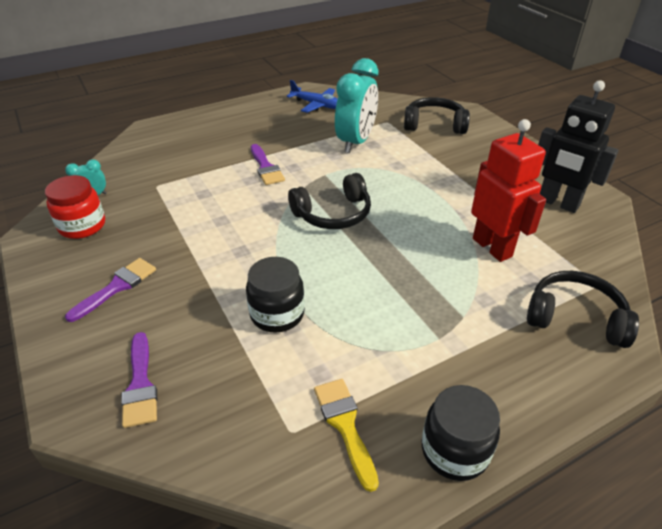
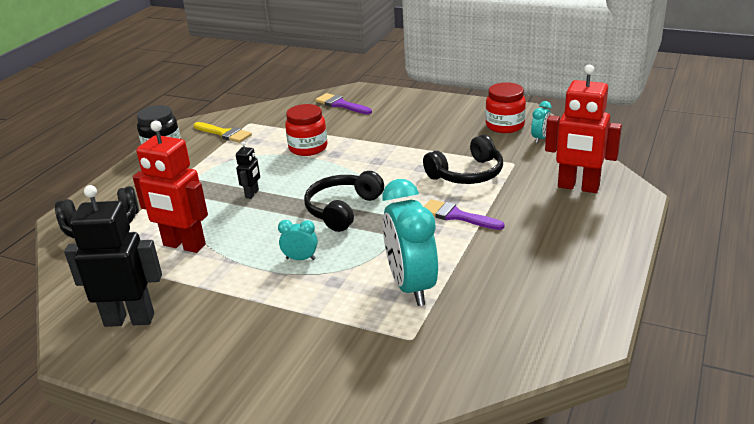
camera: 145 degrees right, 10 degrees down
purple brush [65,258,156,322] -> none
black jar [246,257,305,333] -> red jar [285,104,327,156]
blue plane [287,80,338,113] -> none
black headphones [404,97,470,134] -> black headphones moved to [423,135,503,184]
none -> black robot [236,141,260,199]
none -> turquoise clock [278,220,318,260]
none -> red robot [545,64,622,193]

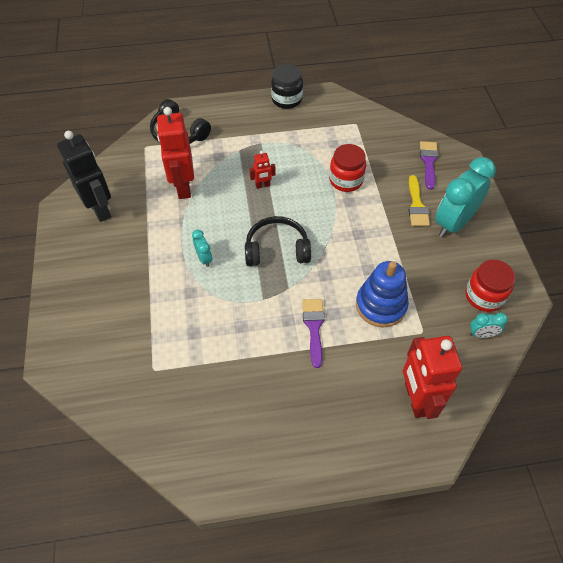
camera: 55 degrees right, 25 degrees up
yellow brush [194,122,252,143] -> yellow brush moved to [408,175,430,226]
black robot [236,141,260,199] -> red robot [249,151,276,189]
turquoise clock [382,179,438,306] -> turquoise clock moved to [435,157,496,237]
black headphones [423,135,503,184] -> blue stacking toy [356,261,409,328]

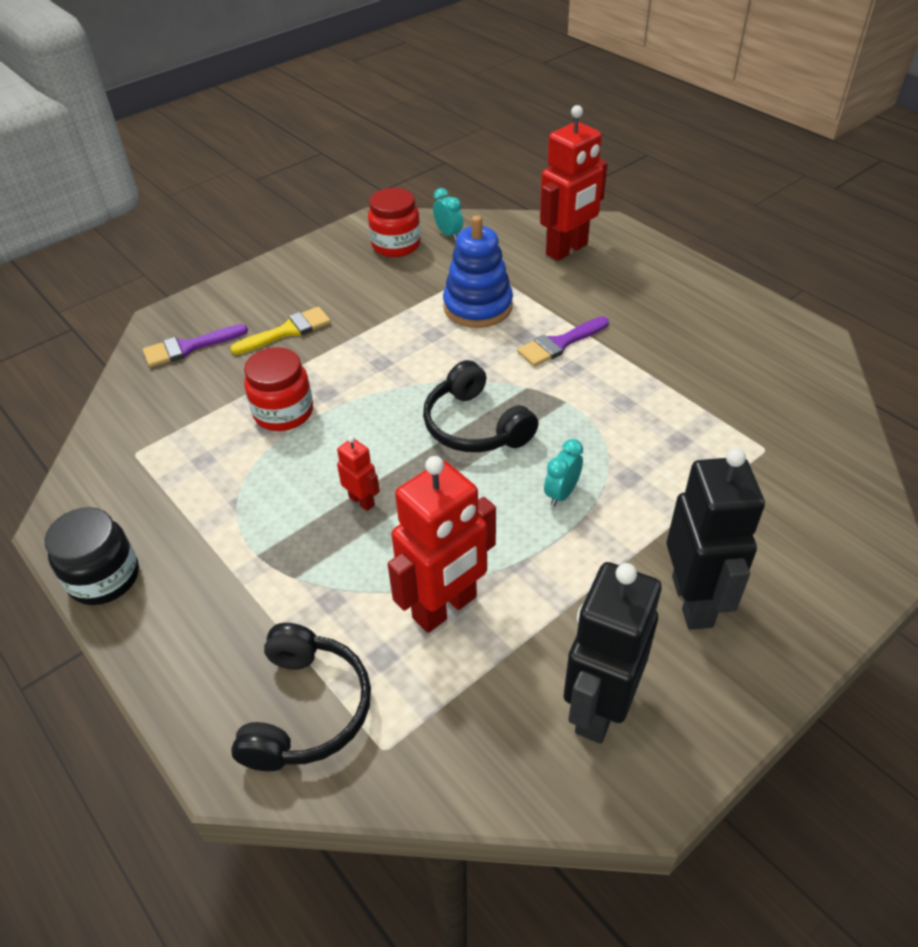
camera: 120 degrees left, 10 degrees down
turquoise clock [435,157,496,237] -> none
none -> black robot [667,448,765,630]

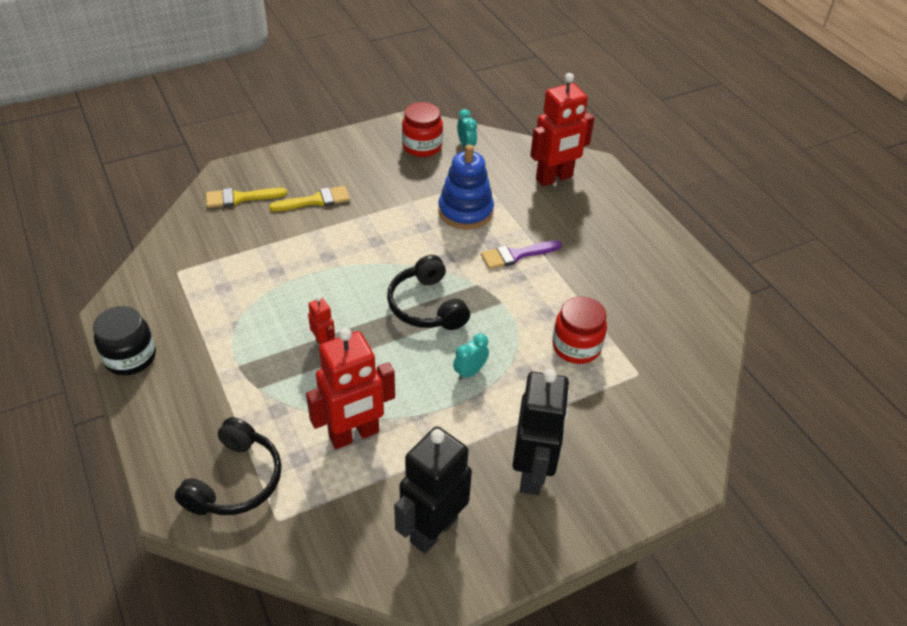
camera: 10 degrees right, 0 degrees up
purple brush [143,324,248,367] -> yellow brush [206,188,287,208]
red jar [244,347,313,431] -> red jar moved to [552,297,607,364]

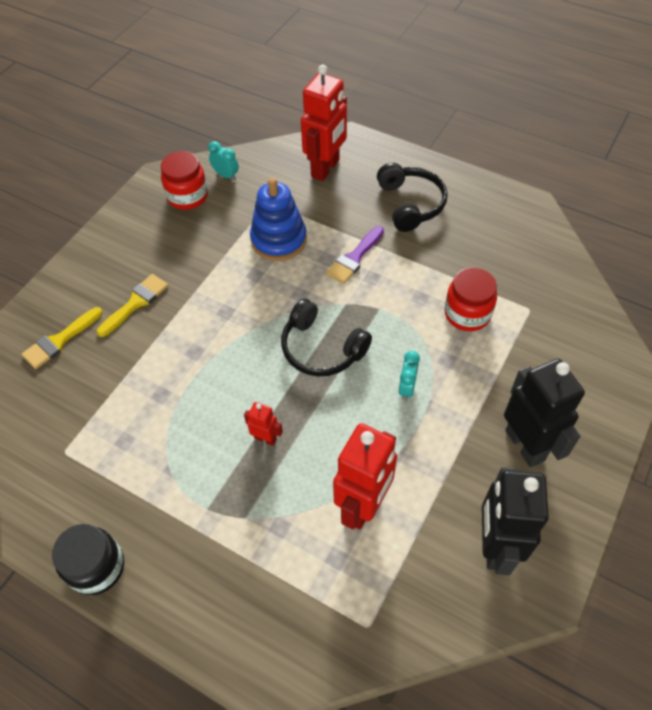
camera: 30 degrees left, 10 degrees up
black headphones [174,417,282,515] -> black headphones moved to [377,163,448,232]

